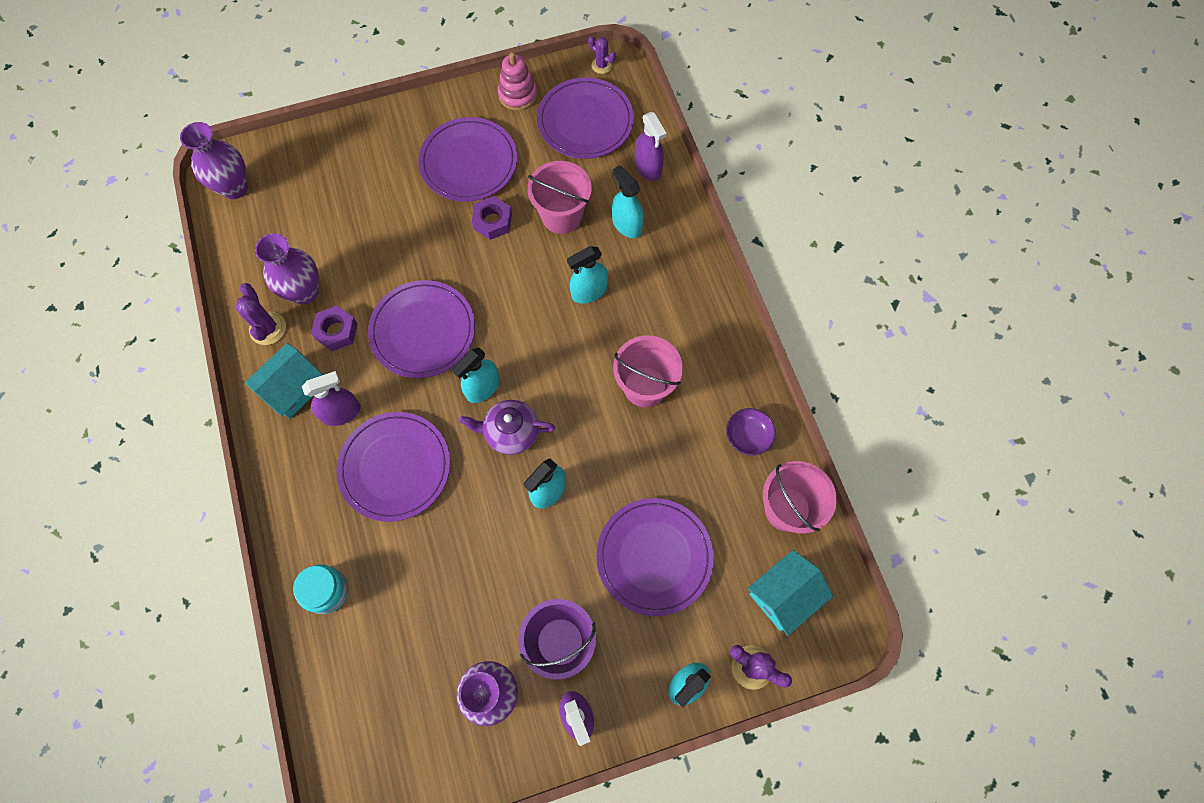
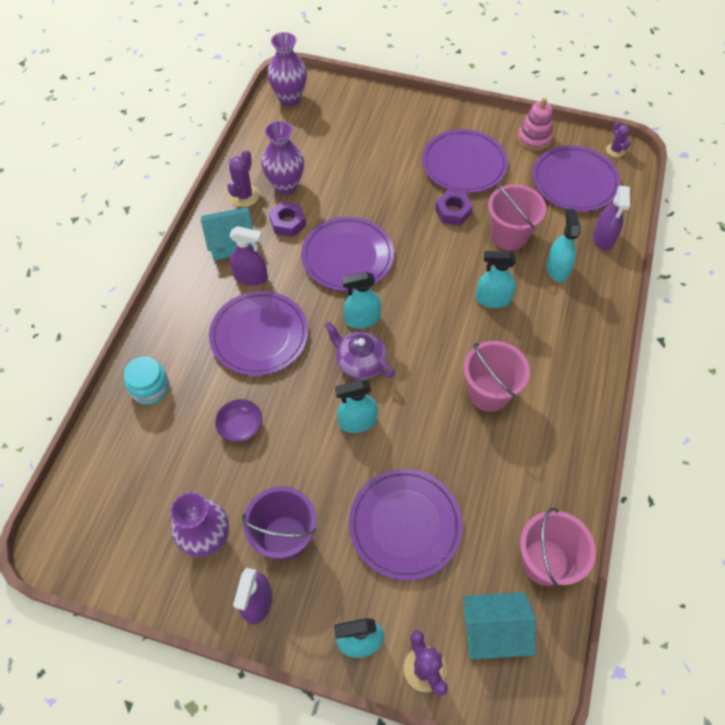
camera: 35 degrees right, 10 degrees down
purple bowl [726,408,776,456] -> purple bowl moved to [215,399,262,442]

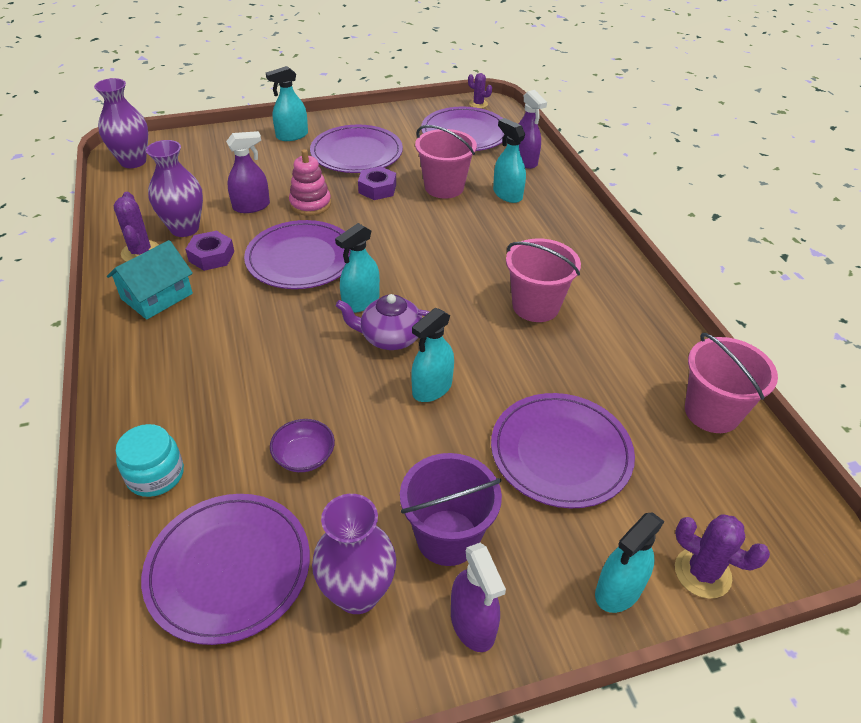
camera: 35 degrees left, 15 degrees down
purple plate [209,291,308,376] -> purple plate moved to [141,494,310,645]
purple spray bottle [229,226,268,286] -> purple spray bottle moved to [226,131,270,213]
turquoise house [463,592,536,660] -> none
turquoise spray bottle [475,251,516,308] -> turquoise spray bottle moved to [266,66,308,141]
pink stacking toy [517,98,553,151] -> pink stacking toy moved to [289,149,331,216]

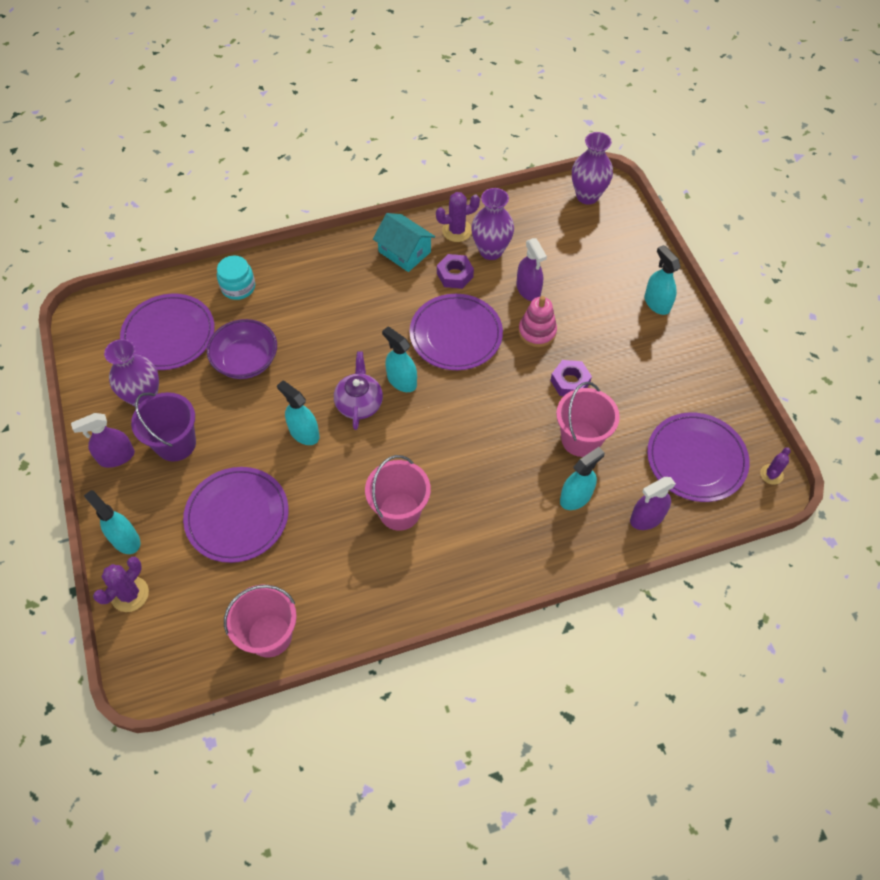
camera: 90 degrees right, 15 degrees up
purple bowl [270,419,335,472] -> purple bowl [207,319,277,379], size x1.65
purple plate [310,125,403,173] -> none

